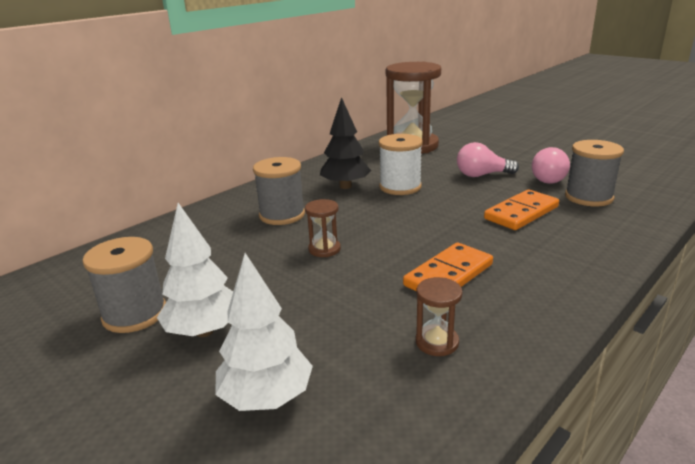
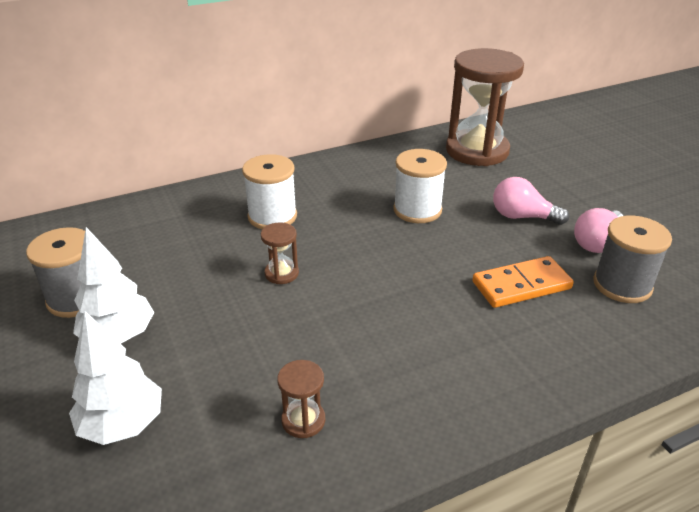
camera: 20 degrees right, 10 degrees up
grey spool [253,157,305,225] -> white spool [242,154,297,229]
black tree [320,97,371,189] -> none
orange domino [403,242,493,292] -> none

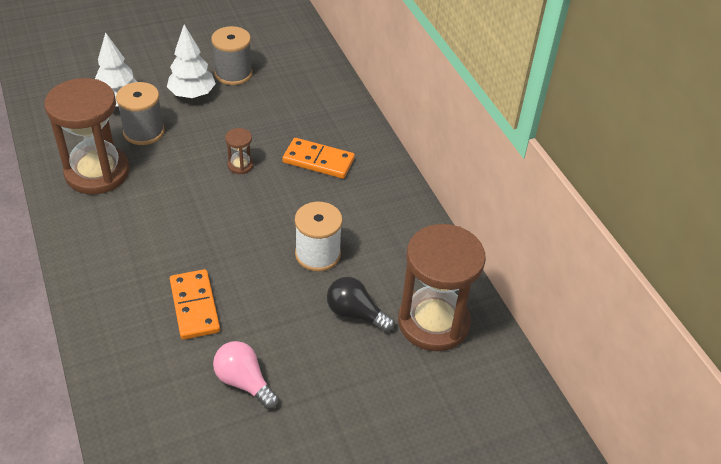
camera: 90 degrees right, 10 degrees up
white spool [242,154,297,229] -> orange domino [283,138,355,179]
brown hourglass [277,360,325,438] -> brown hourglass [44,78,130,194], size x2.40
pink light bulb [493,177,569,225] -> none
grey spool [593,215,672,303] -> grey spool moved to [116,82,165,145]
none -> black light bulb [327,277,395,332]

